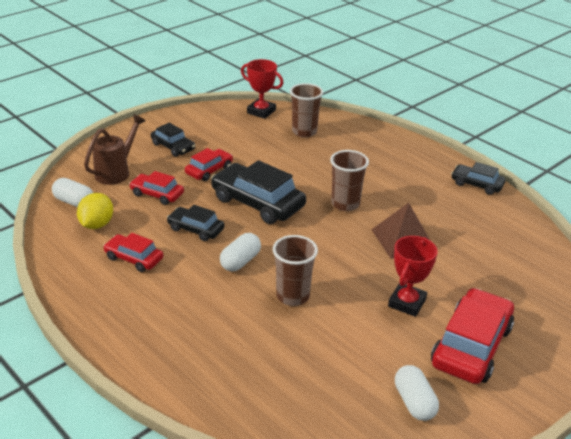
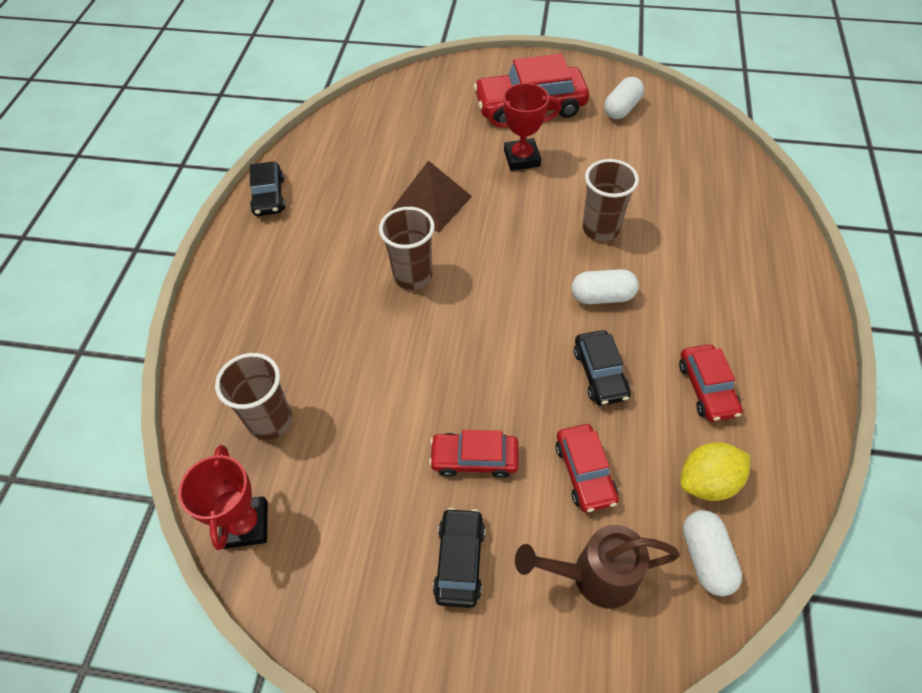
camera: 125 degrees left, 20 degrees up
black car [211,160,306,224] -> none

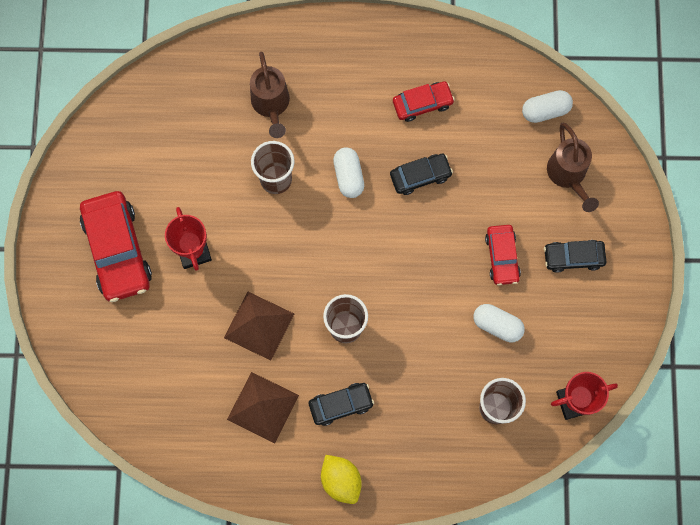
camera: 100 degrees left, 20 degrees up
black car [250,161,286,216] -> black car moved to [309,383,374,426]
red car [556,424,619,512] -> none
white capsule [604,77,644,119] -> white capsule moved to [473,304,525,342]
yellow lemon [681,442,750,501] -> yellow lemon moved to [321,455,362,504]
none -> brown pyramid [227,372,299,444]
none -> brown watering can [250,52,290,138]

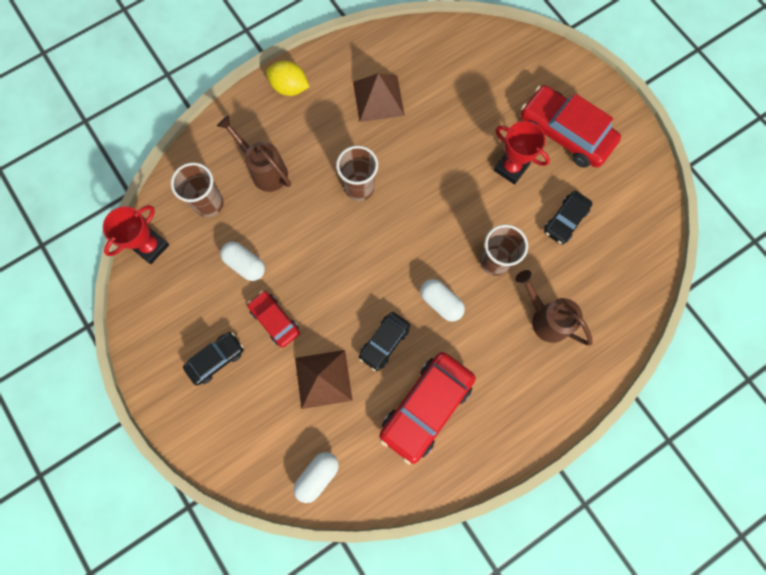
camera: 145 degrees right, 0 degrees up
brown pyramid [224,292,294,361] -> brown pyramid moved to [295,350,353,409]
black car [309,383,374,426] -> black car moved to [544,191,593,245]
red car [393,81,455,122] -> red car [379,352,476,464], size x1.79
white capsule [473,304,525,342] -> white capsule turned 45 degrees clockwise [220,242,265,281]
brown watering can [547,123,599,212] -> brown watering can moved to [217,115,291,192]

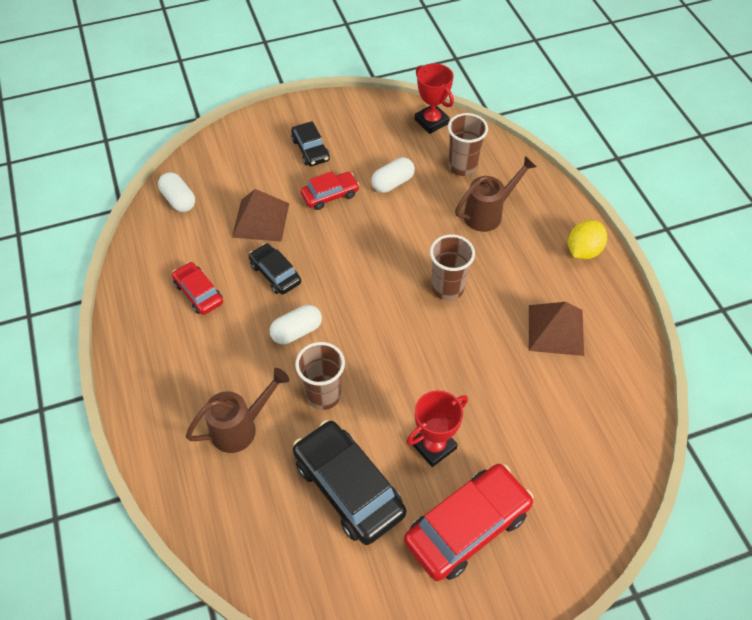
camera: 105 degrees right, 20 degrees down
red car [379,352,476,464] -> red car [172,262,223,315], size x0.56
black car [544,191,593,245] -> black car [293,420,406,545], size x1.79

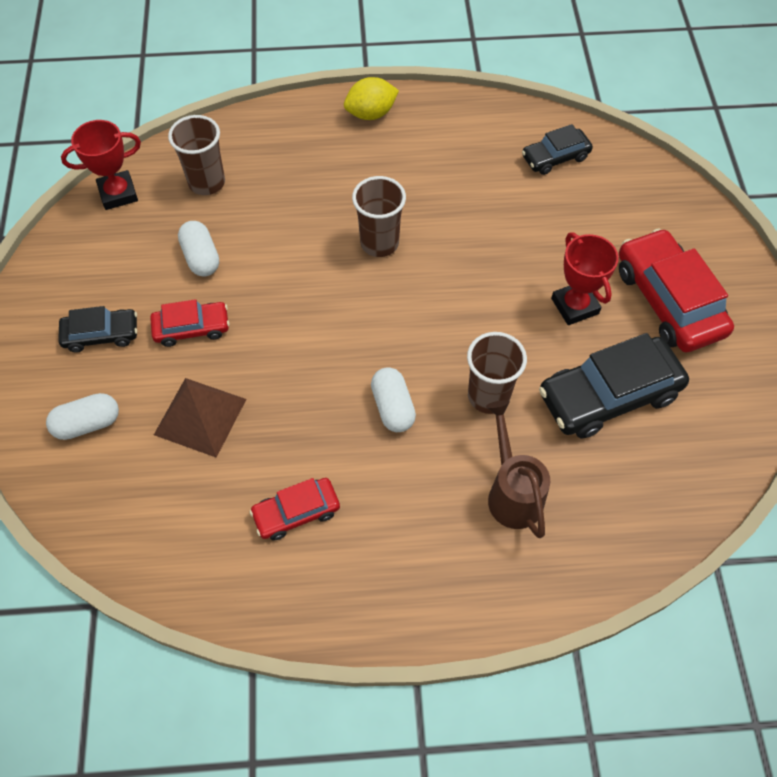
camera: 75 degrees left, 5 degrees up
white capsule [158,172,195,212] -> white capsule moved to [46,393,119,440]
black car [249,243,301,295] -> black car moved to [522,124,593,175]
red car [300,171,359,210] -> red car turned 90 degrees clockwise [150,299,229,347]
brown watering can [455,156,537,232] -> none
brown pyramid [529,302,584,356] -> none
yellow lemon [568,220,607,259] -> yellow lemon turned 75 degrees counterclockwise [344,77,399,120]

